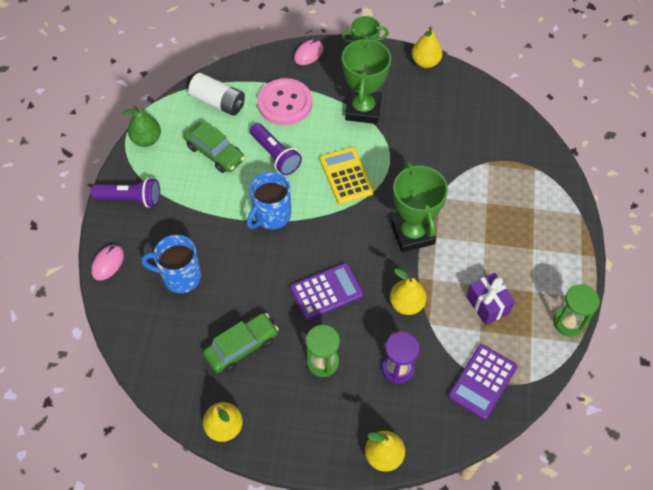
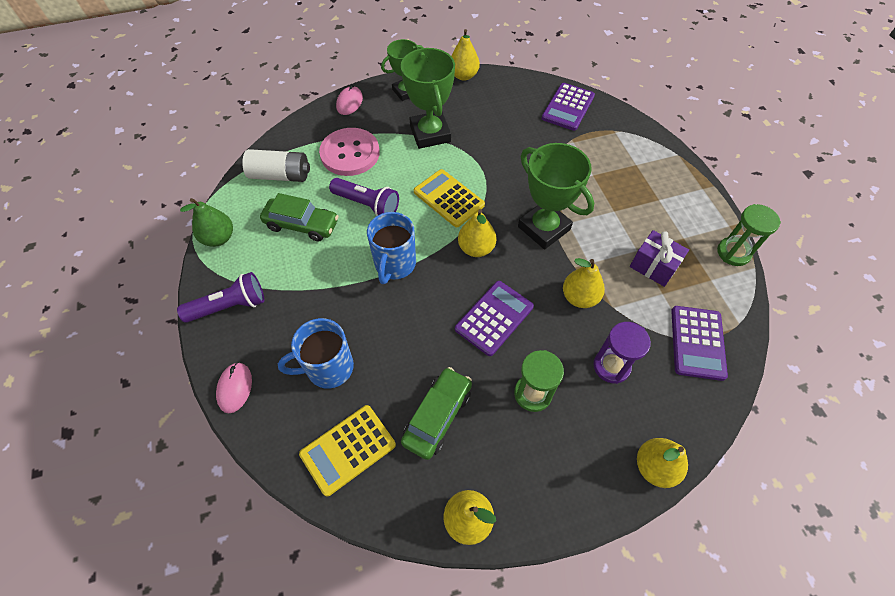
camera: 25 degrees left, 0 degrees up
none -> yellow calculator [299,405,396,496]
none -> yellow pear [458,209,496,257]
none -> purple calculator [542,83,595,131]

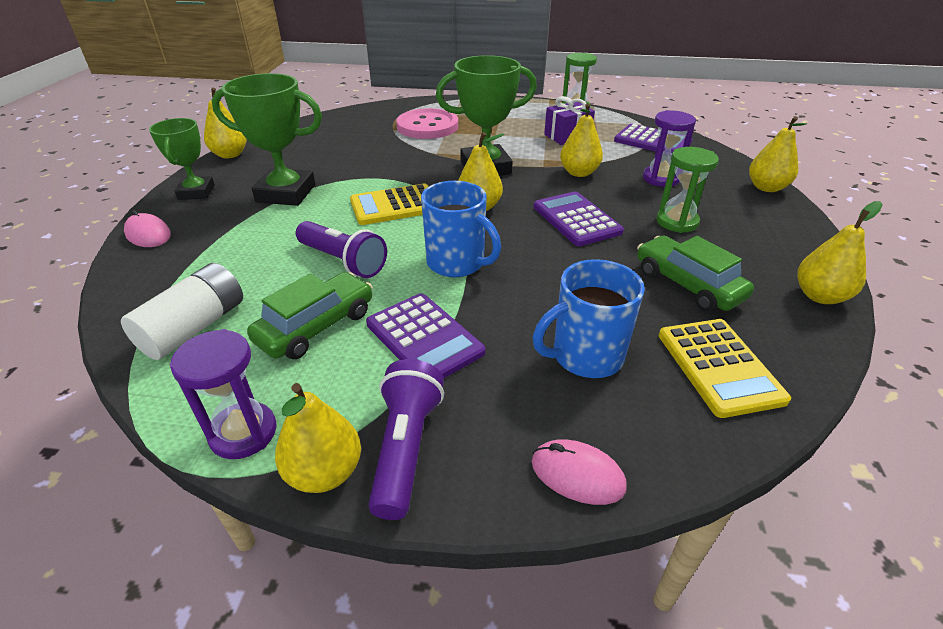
camera: 65 degrees left, 20 degrees down
green pear [180,198,233,247] -> purple hourglass [170,329,277,459]
blue mug [278,318,354,389] -> blue mug turned 60 degrees clockwise [533,259,645,378]
pink button [319,128,380,176] -> pink button moved to [396,108,458,139]
purple flashlight [329,178,399,216] -> purple flashlight turned 75 degrees clockwise [296,221,387,278]
purple calculator [542,83,595,131] -> purple calculator moved to [366,293,485,379]
none -> yellow pear [275,383,361,493]

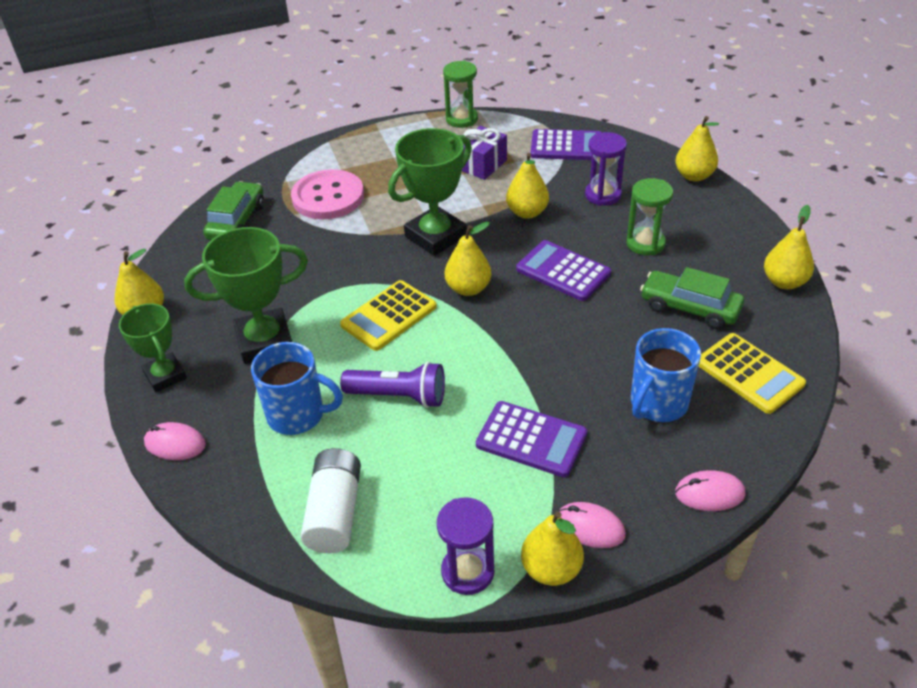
camera: 25 degrees left, 5 degrees up
green car [247,272,373,359] -> green car moved to [203,181,264,240]
purple flashlight [368,359,444,520] -> pink mouse [559,502,626,548]
blue mug [421,181,501,277] -> blue mug moved to [251,342,343,435]

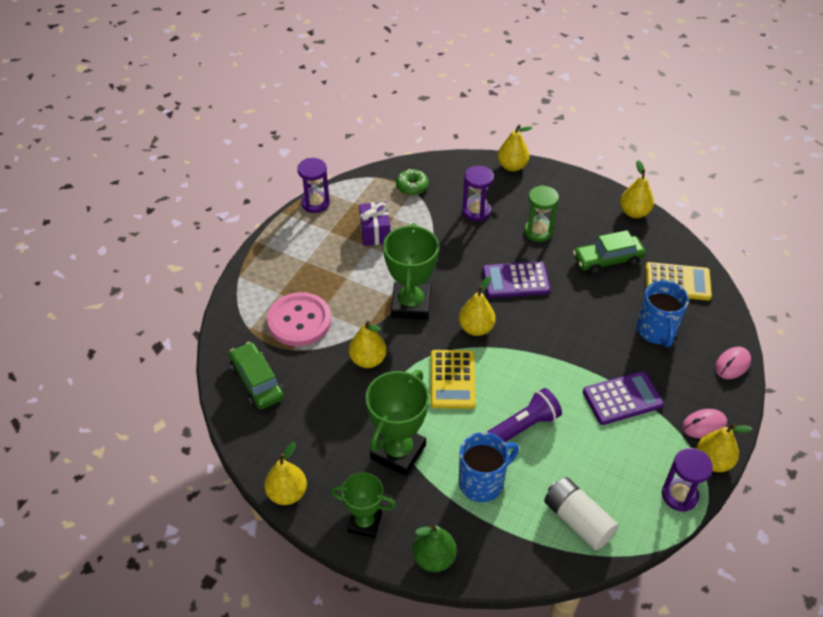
camera: 45 degrees left, 5 degrees up
pink mouse [144,422,206,460] -> green pear [413,524,457,572]
green hourglass [443,61,478,128] -> purple hourglass [297,158,330,213]
yellow pear [506,153,549,219] -> yellow pear moved to [349,321,387,368]
purple calculator [531,129,602,160] -> green donut [396,169,429,195]

